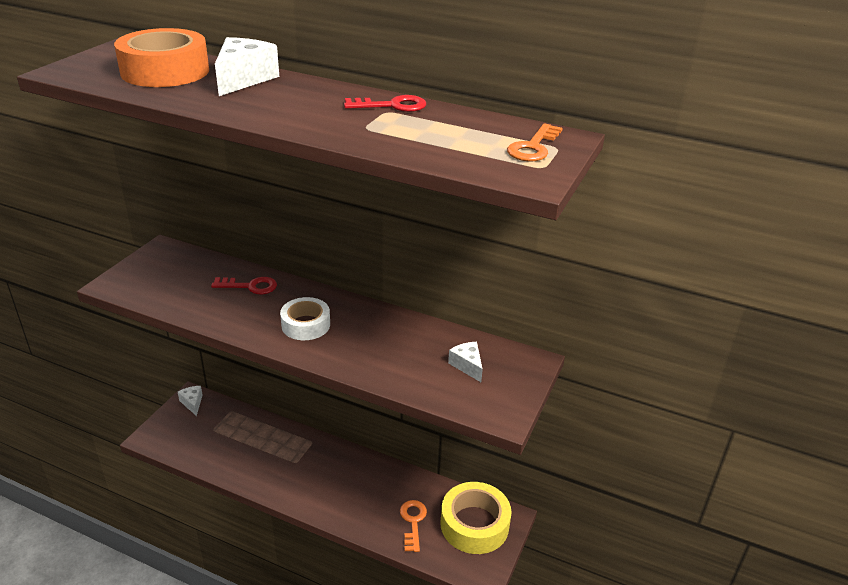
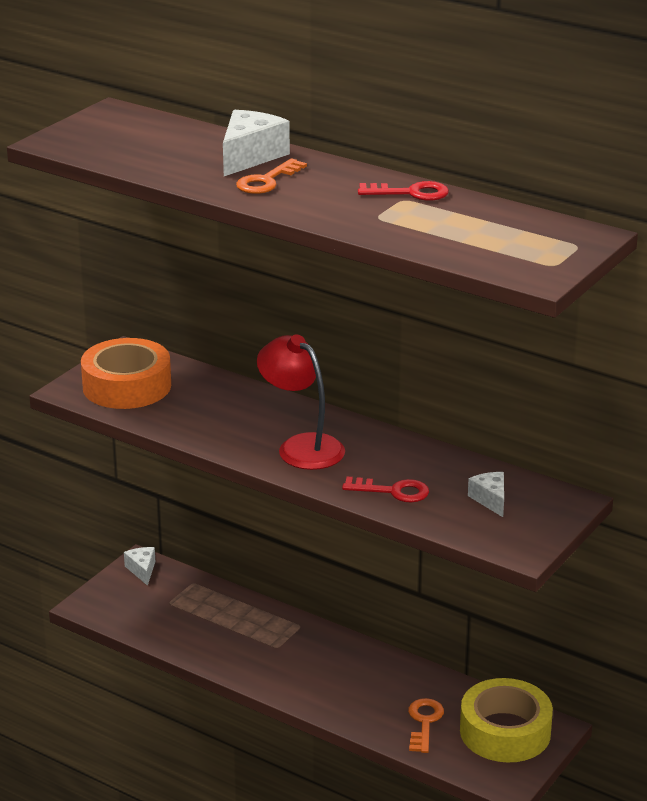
camera: 10 degrees right, 5 degrees down
orange tape [114,28,209,87] -> orange tape moved to [81,338,171,409]
red key [211,277,277,294] -> red key moved to [342,477,429,502]
white tape [280,297,330,340] -> red lamp [257,334,345,470]
orange key [507,123,563,161] -> orange key moved to [236,158,307,194]

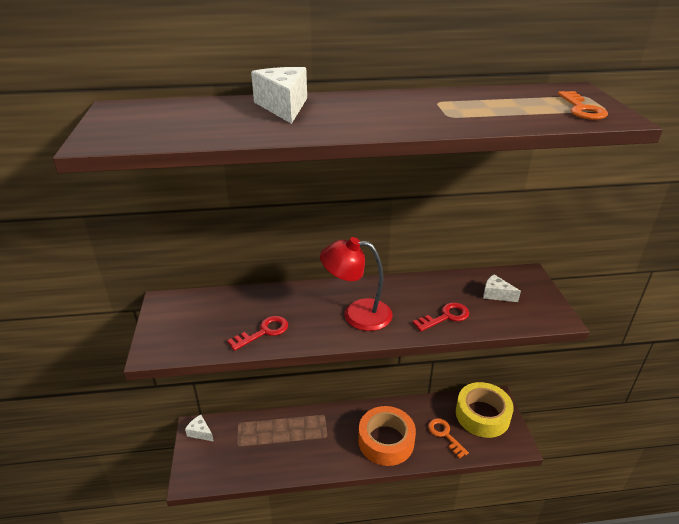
camera: 40 degrees left, 5 degrees up
orange tape [81,338,171,409] -> orange tape moved to [358,406,416,466]
orange key [236,158,307,194] -> orange key moved to [558,91,608,120]
red key [358,181,449,201] -> red key moved to [227,316,288,351]

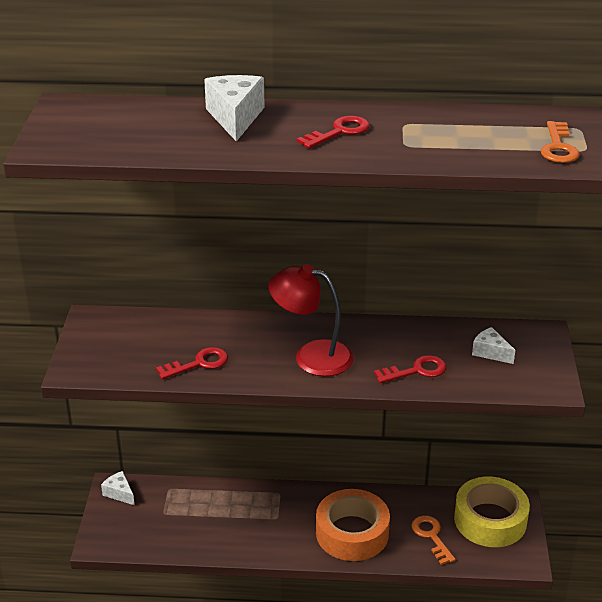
camera: 10 degrees right, 0 degrees up
none -> red key [297,116,370,149]

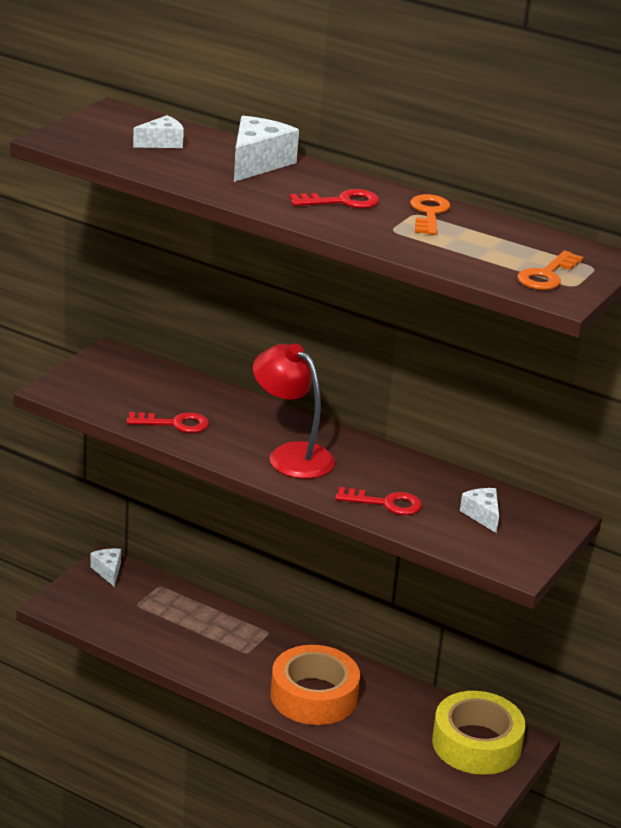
camera: 25 degrees right, 5 degrees down
orange key [411,515,456,565] -> orange key moved to [410,194,450,235]
none -> white cheese [133,115,184,148]

